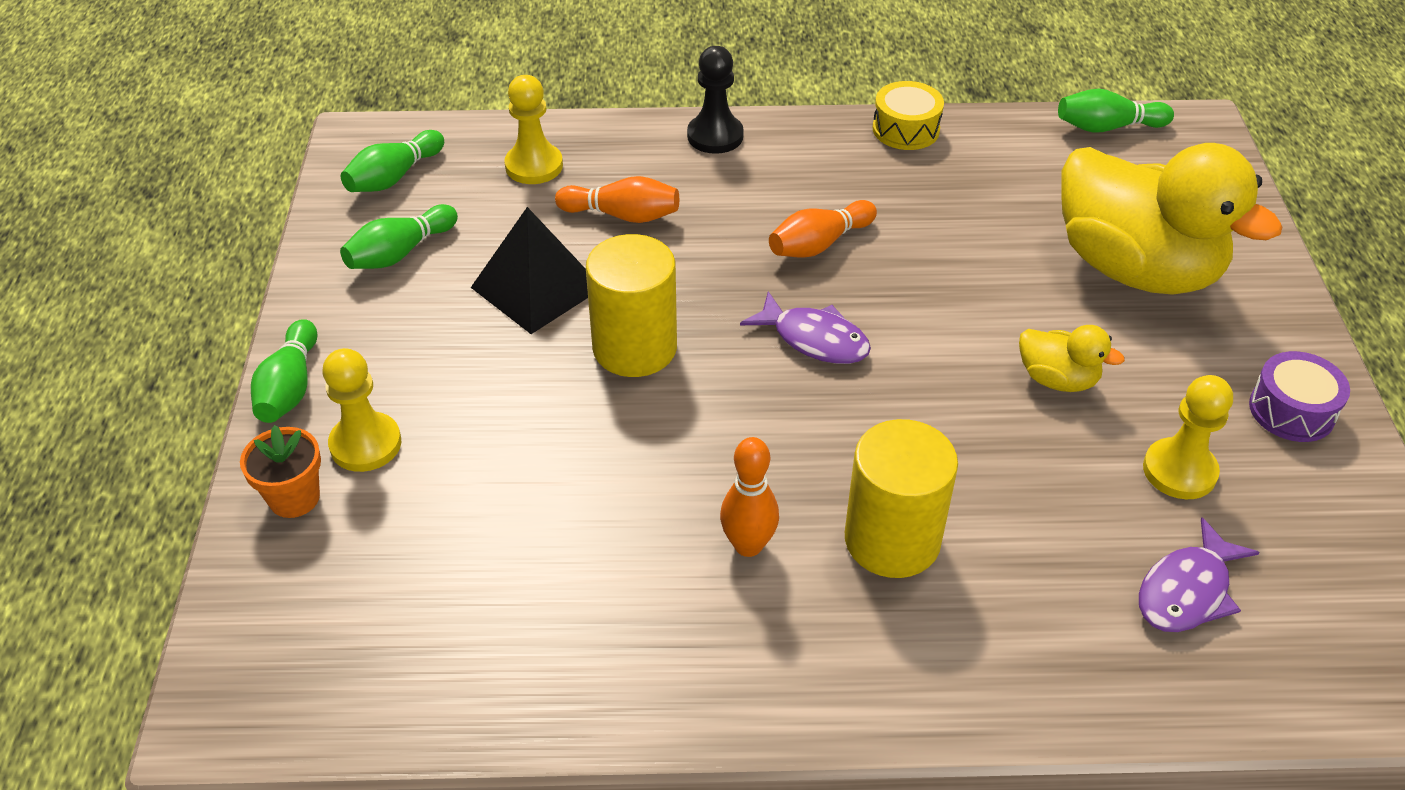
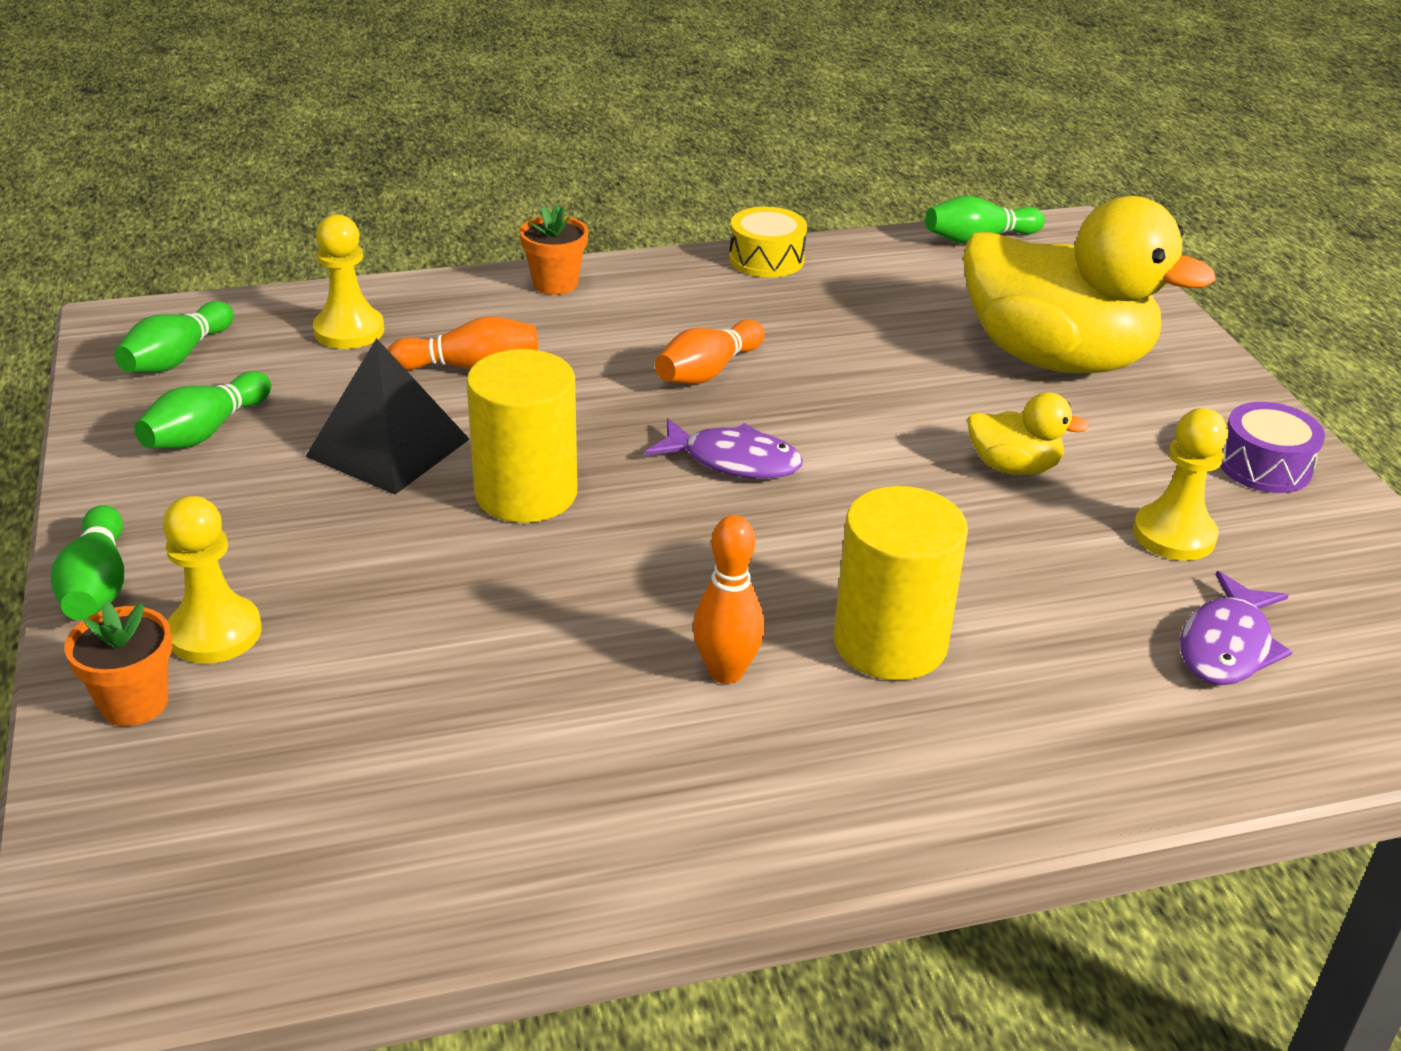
camera: 15 degrees left, 10 degrees down
black pawn [687,46,744,154] -> orange flower pot [520,205,588,295]

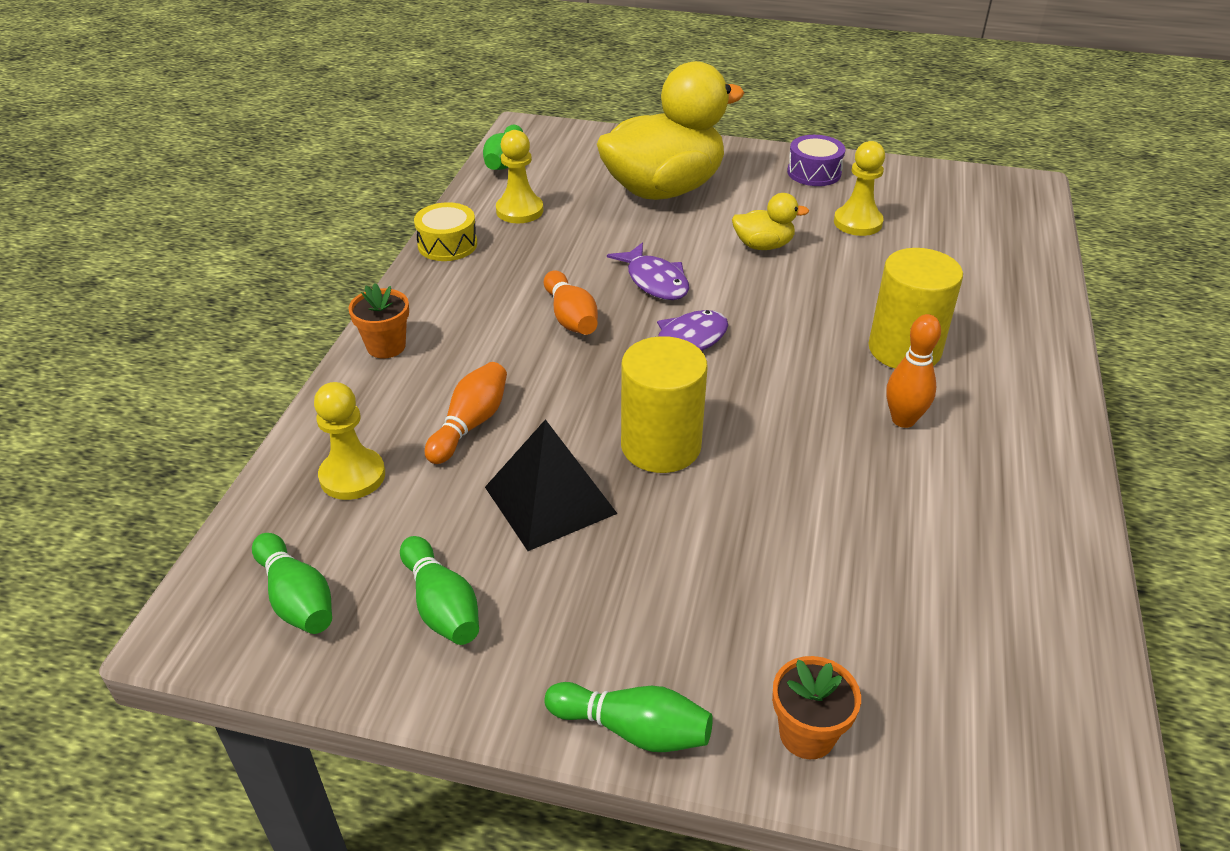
camera: 60 degrees left, 5 degrees up
yellow pawn [163,496,262,664] -> yellow pawn moved to [496,130,544,223]
yellow duck [967,392,1089,475] -> yellow duck turned 45 degrees clockwise [732,193,809,250]
purple fish [1180,571,1292,685] -> purple fish moved to [607,243,689,300]

